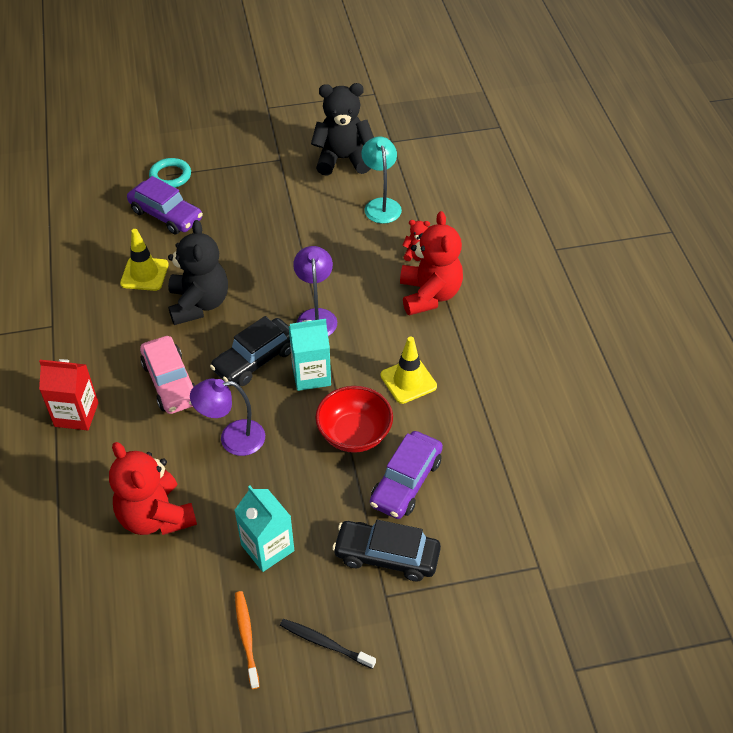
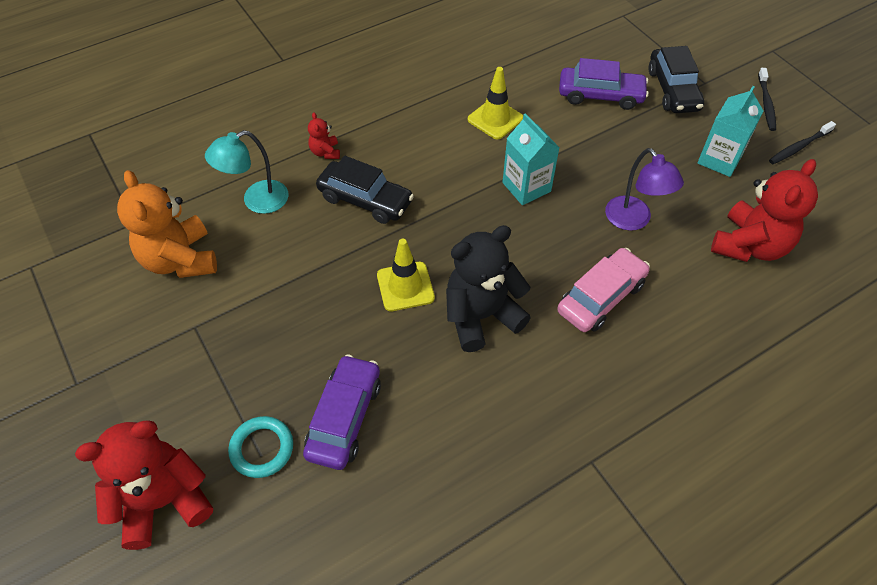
camera: 110 degrees left, 5 degrees up
red carton [39,359,99,430] -> none
yellow traffic cone [120,229,169,291] -> yellow traffic cone moved to [377,239,435,311]
black car [210,316,291,386] -> black car moved to [316,156,414,224]
orange toothbrush [235,591,260,689] -> black toothbrush [769,121,836,164]
purple lamp [293,246,337,336] -> none
black teddy bear [311,83,374,176] -> orange teddy bear [117,170,217,278]
red bowl [315,386,393,453] -> none
red teddy bear [400,211,463,316] -> red teddy bear moved to [75,420,213,550]

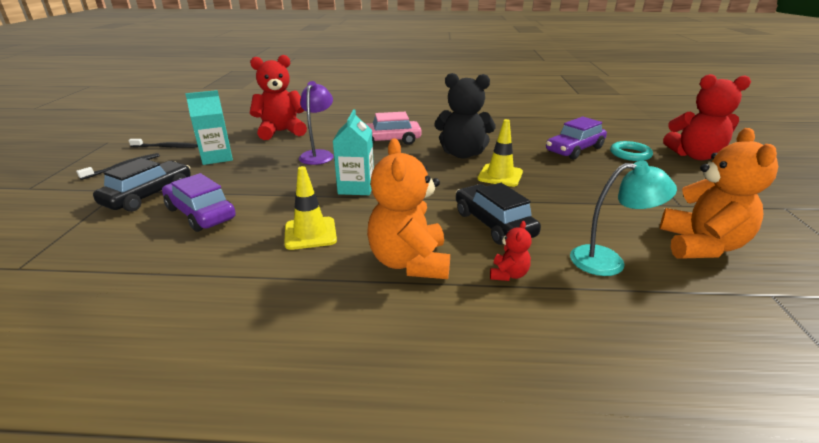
camera: 145 degrees left, 25 degrees down
none -> orange teddy bear [367,139,450,279]

